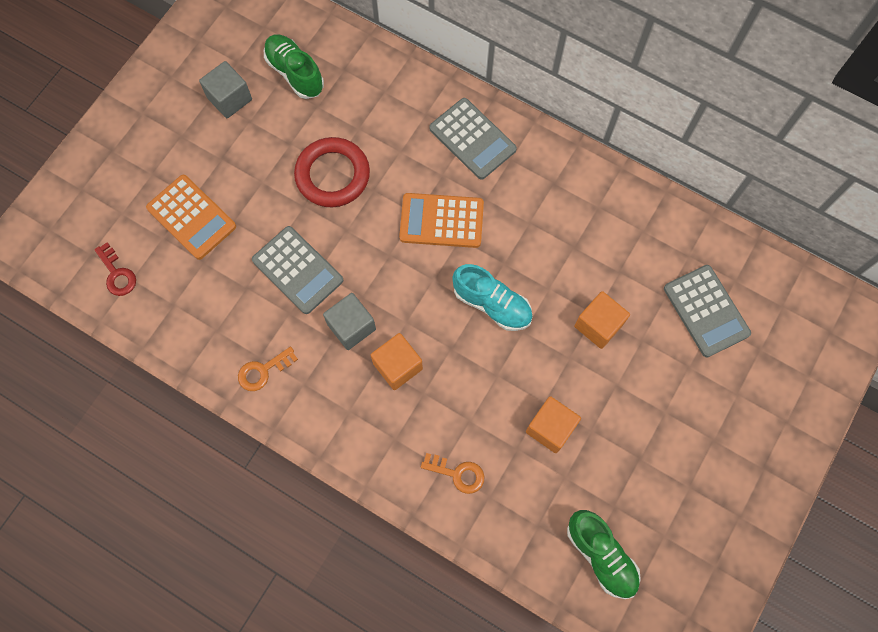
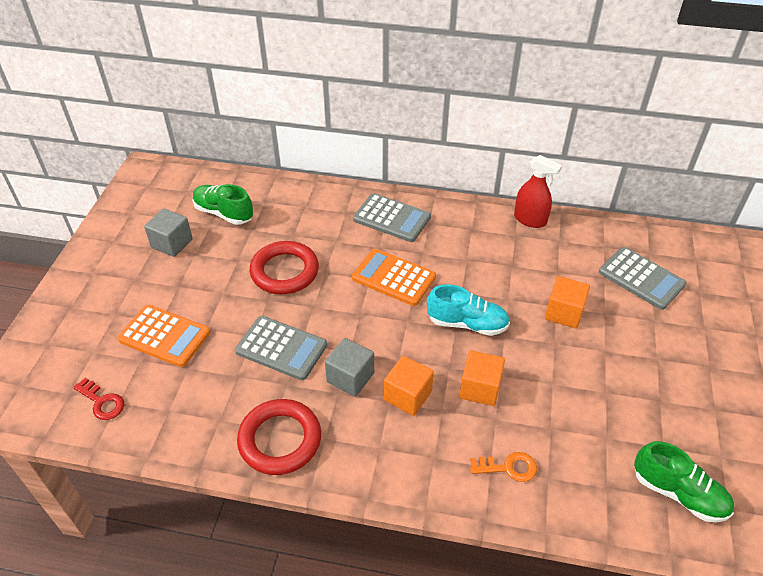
camera: 20 degrees left, 25 degrees down
orange key [238,346,298,391] -> red ring [237,399,321,475]
orange calculator [399,193,484,248] -> orange calculator turned 45 degrees clockwise [352,249,436,306]
orange cube [526,396,581,453] -> orange cube moved to [460,350,505,406]
none -> red spray bottle [514,155,562,228]

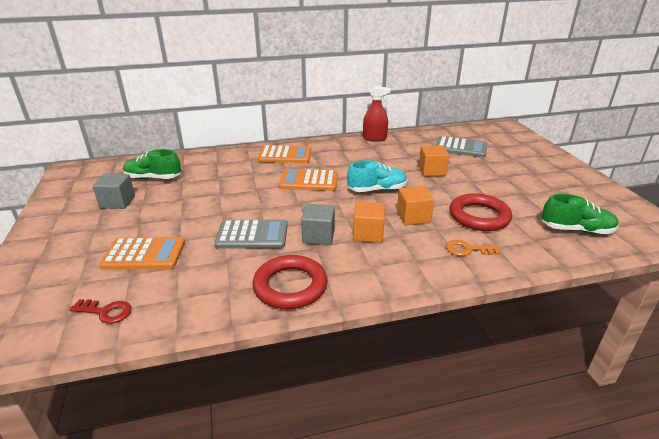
camera: 25 degrees left, 15 degrees down
red ring [250,241,319,294] -> red ring moved to [449,193,512,231]
grey calculator [353,193,431,242] -> orange calculator [258,145,311,163]
orange key [470,452,537,482] -> orange key turned 150 degrees counterclockwise [446,240,500,256]

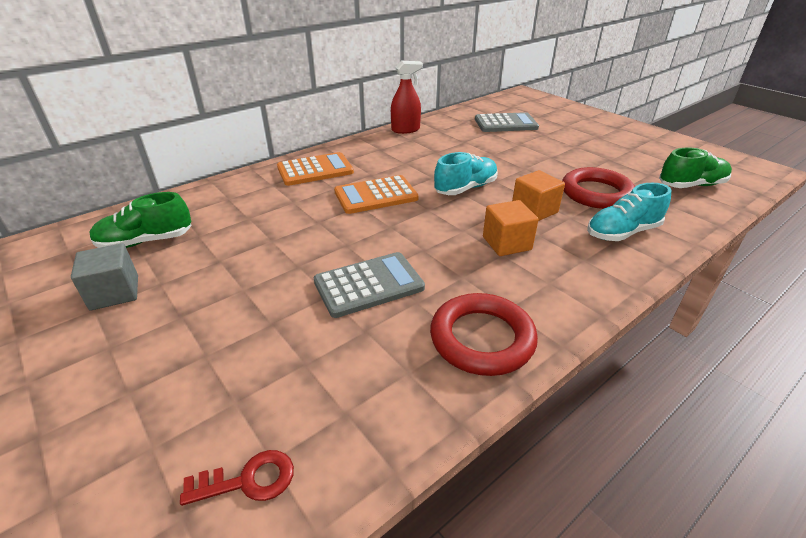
camera: 25 degrees left, 5 degrees up
orange calculator [99,237,185,270] -> none
grey cube [301,204,335,245] -> none
orange cube [419,145,449,177] -> none
orange key [446,240,500,256] -> turquoise shoe [587,183,671,241]

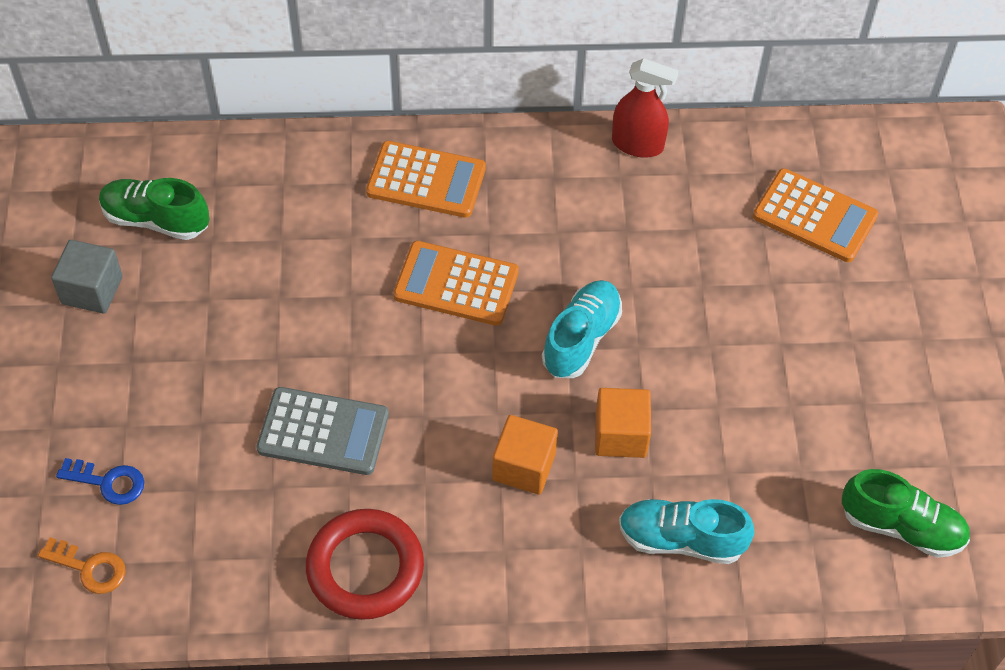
camera: 35 degrees right, 20 degrees up
red key [180,450,294,506] -> orange key [38,537,126,594]
turquoise shoe [434,152,498,195] -> turquoise shoe turned 60 degrees counterclockwise [542,280,622,378]
grey calculator [475,112,539,132] -> orange calculator [753,168,878,262]
red ring [562,167,635,209] -> none
none -> blue key [56,458,144,505]

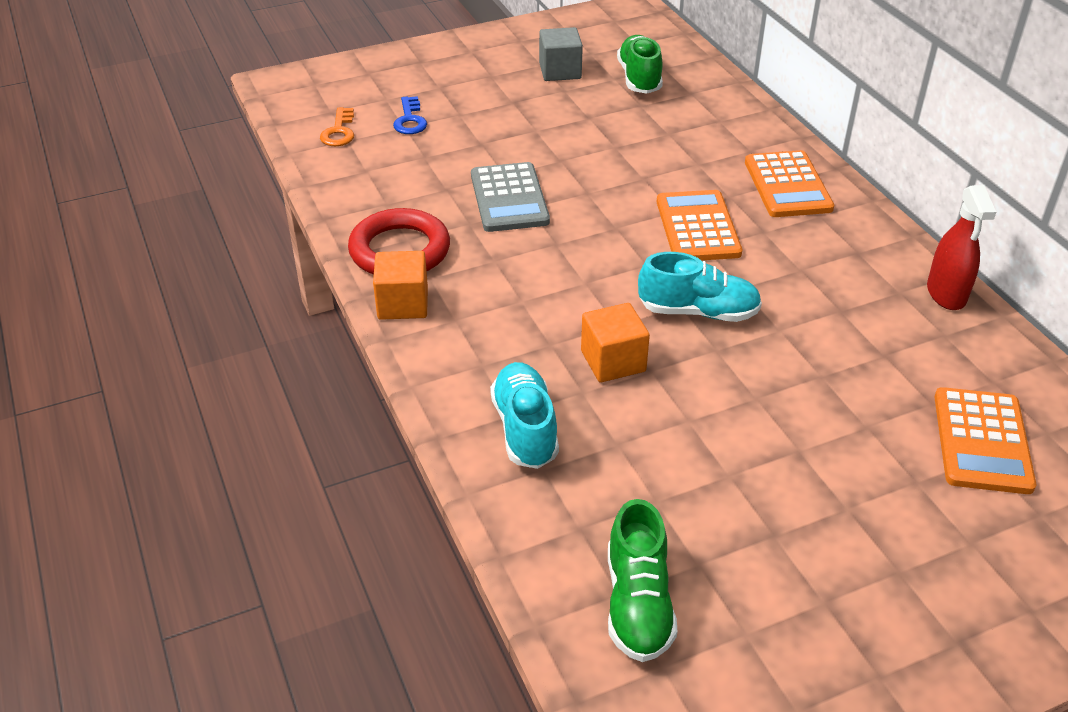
camera: 70 degrees right, 15 degrees down
orange cube [492,415,558,495] -> orange cube moved to [373,251,428,320]

